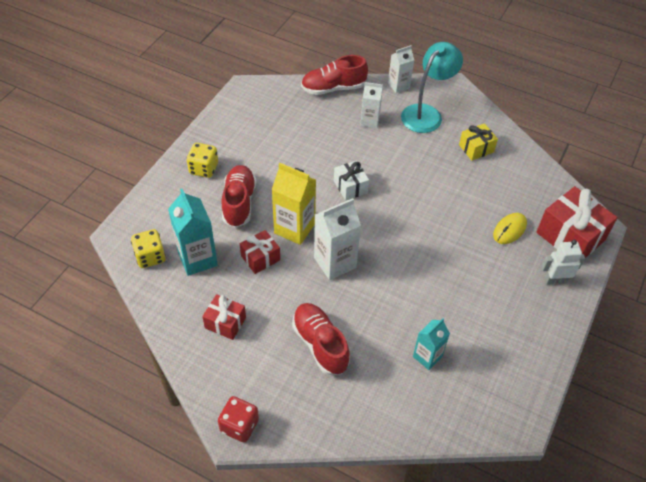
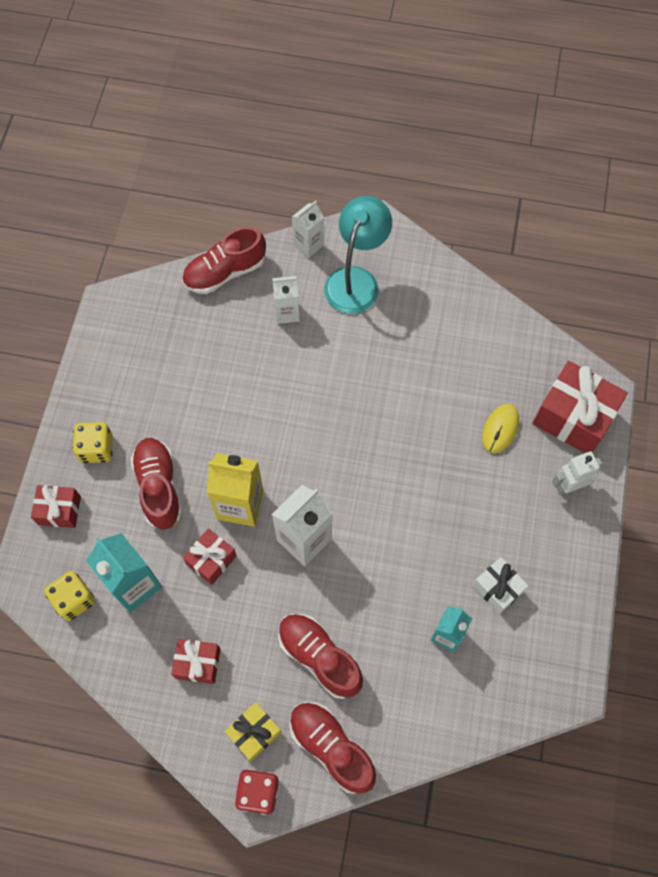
camera: 15 degrees left, 15 degrees up
white gift [334,161,369,201] -> white gift moved to [472,557,528,614]
yellow gift [459,123,498,161] -> yellow gift moved to [225,702,281,761]
none -> red gift [31,485,81,528]
none -> red shoe [290,702,376,794]

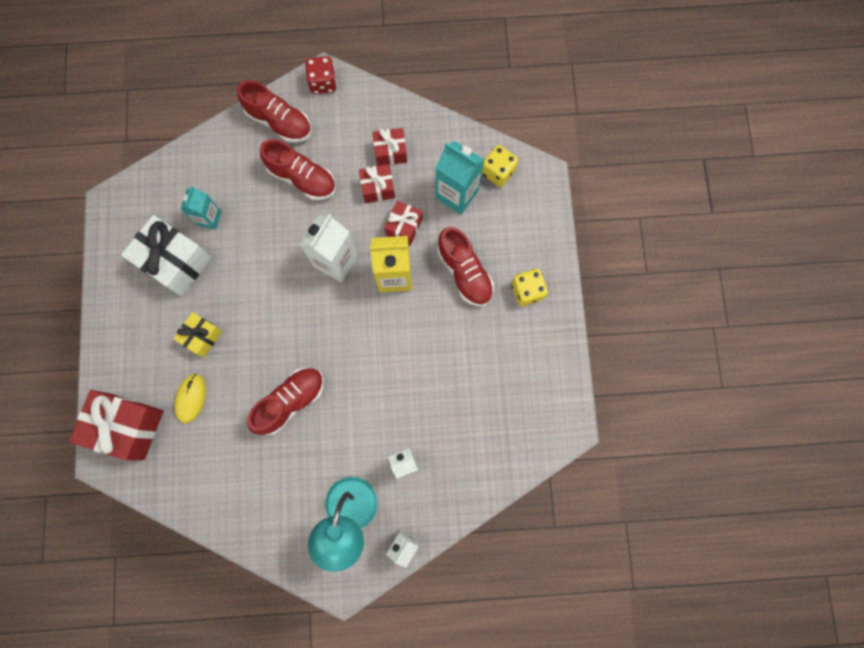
camera: 165 degrees right, 10 degrees up
red gift [31,485,81,528] -> red gift moved to [359,164,395,203]
red shoe [182,227,266,294] -> red shoe moved to [247,367,324,435]
yellow gift [225,702,281,761] -> yellow gift moved to [173,312,223,357]
white gift [472,557,528,614] -> white gift [121,215,212,296], size x1.78
white robot [552,451,602,495] -> none

